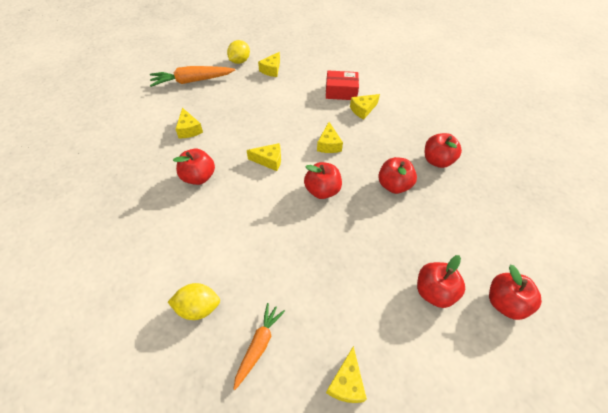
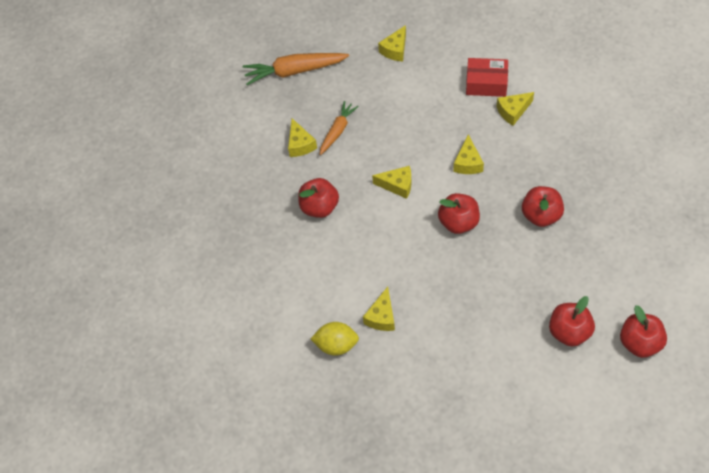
camera: 10 degrees right, 5 degrees up
yellow lemon [227,40,250,64] -> none
orange carrot [233,303,285,390] -> orange carrot moved to [319,101,359,155]
yellow cheese [326,346,367,403] -> yellow cheese moved to [363,287,395,331]
red apple [425,133,462,168] -> none

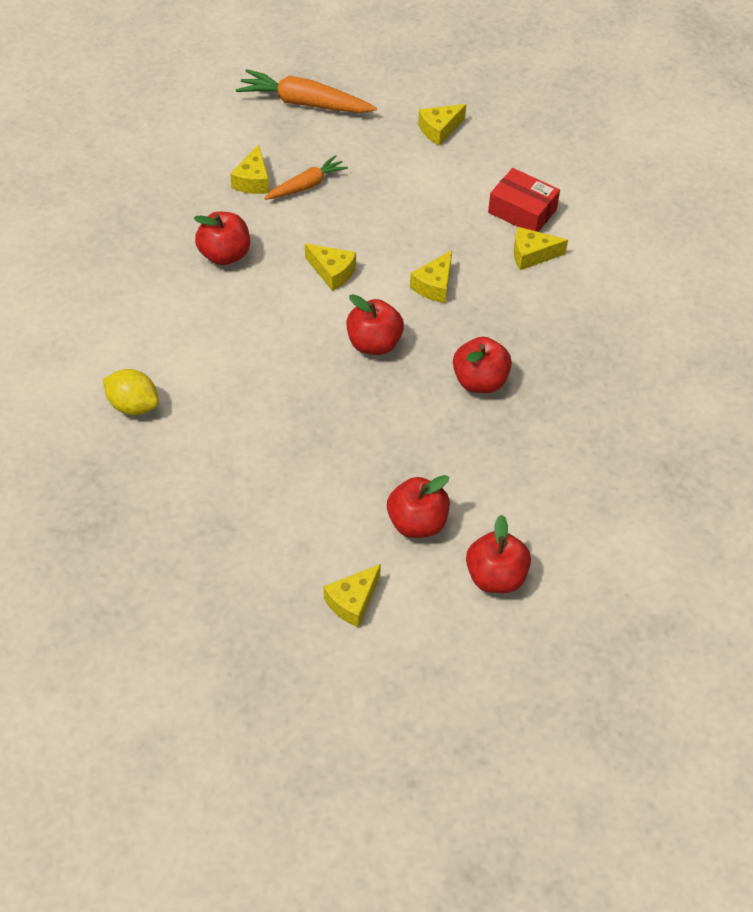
camera: 20 degrees right, 5 degrees down
yellow cheese [363,287,395,331] -> yellow cheese moved to [324,564,381,627]

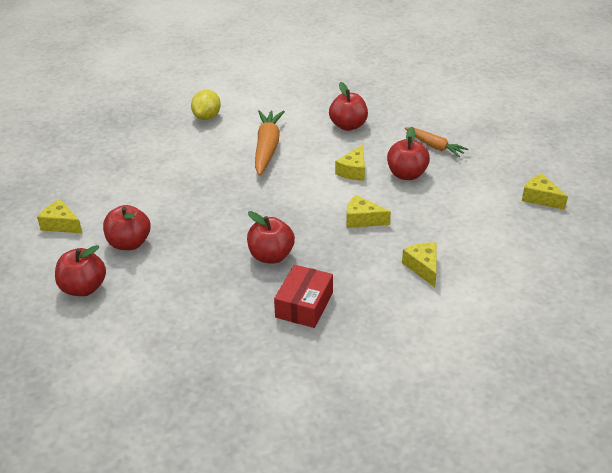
camera: 80 degrees right, 15 degrees down
yellow cheese [230,144,269,194] -> none
orange carrot [236,69,377,113] -> orange carrot moved to [255,110,285,176]
red apple [346,294,404,355] -> red apple moved to [387,127,430,180]
red box [488,168,560,232] -> red box moved to [274,265,333,328]

